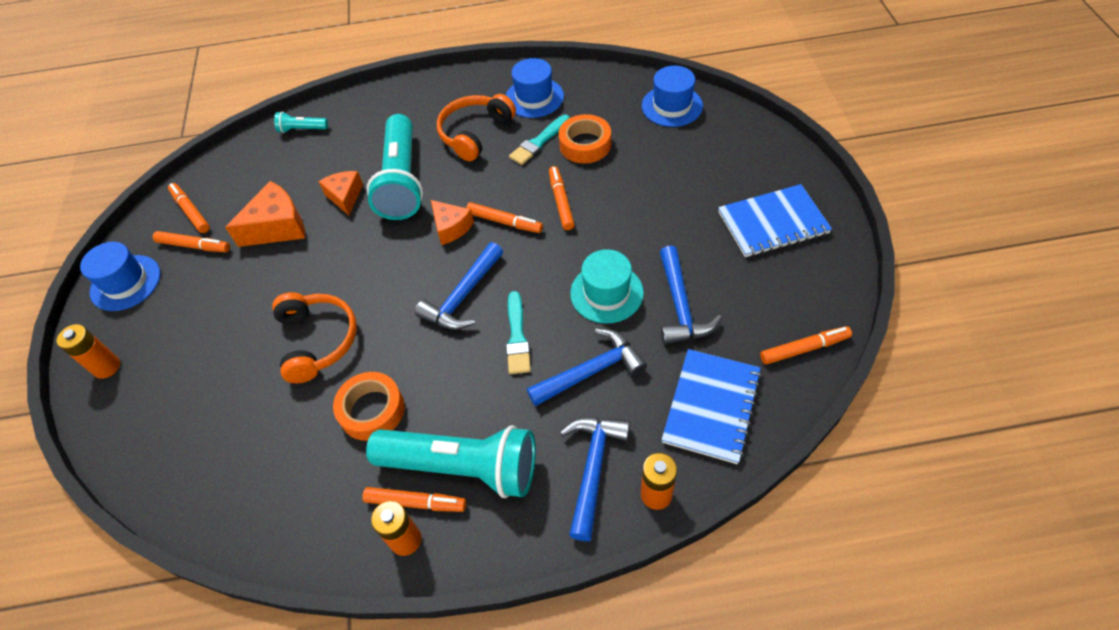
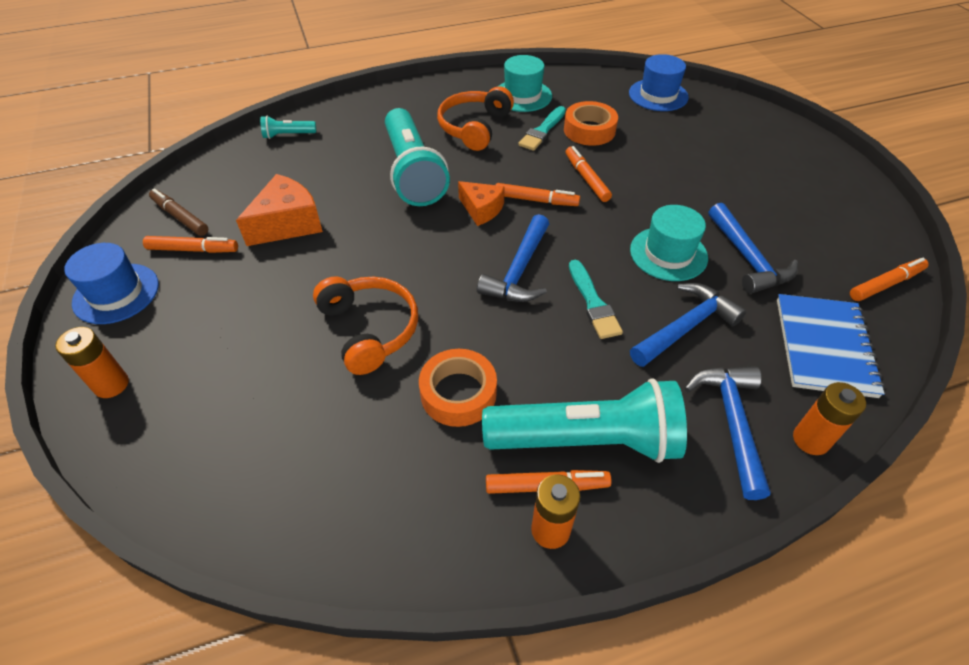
camera: 15 degrees left, 5 degrees down
orange marker [168,183,210,233] -> brown marker [149,188,208,236]
orange cheese [318,171,363,215] -> none
blue hat [506,58,564,118] -> turquoise hat [499,55,552,112]
blue notebook [718,184,832,257] -> none

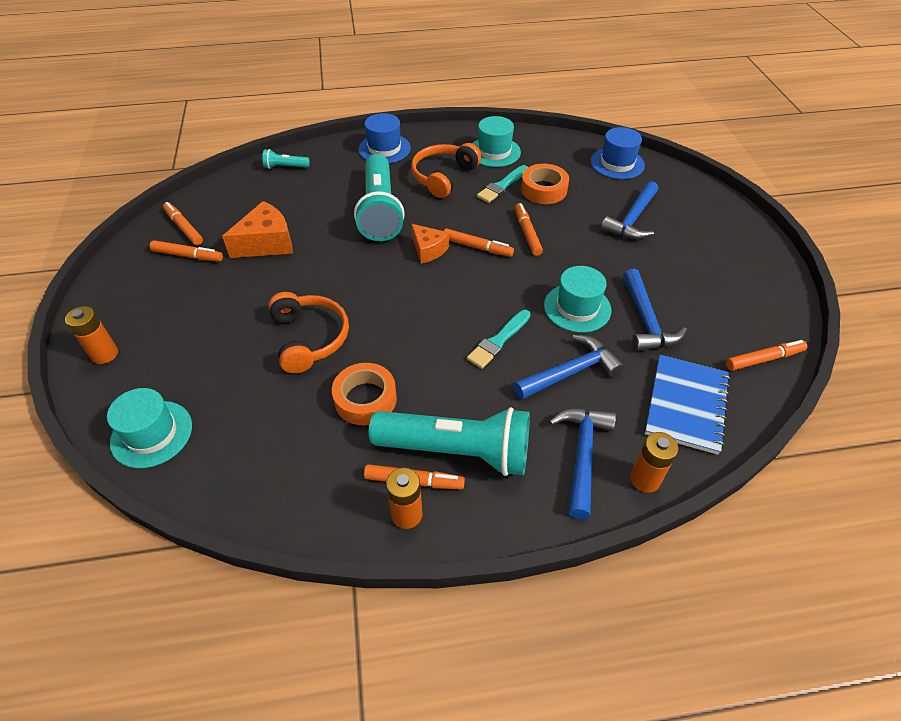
camera: 10 degrees right, 0 degrees up
blue hat [64,243,159,324] -> blue hat moved to [358,113,411,163]
brown marker [149,188,208,236] -> orange marker [163,202,203,245]
blue hammer [477,214,549,302] -> blue hammer moved to [601,181,658,239]
turquoise brush [569,260,623,339] -> turquoise brush turned 45 degrees clockwise [467,310,531,369]
none -> turquoise hat [107,388,192,468]

